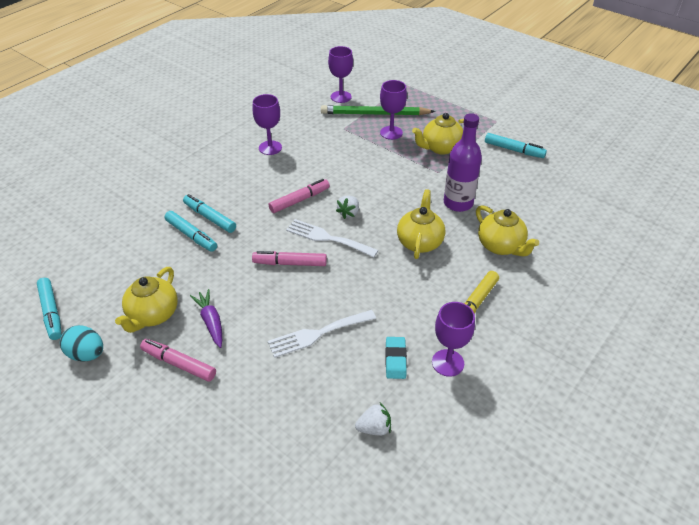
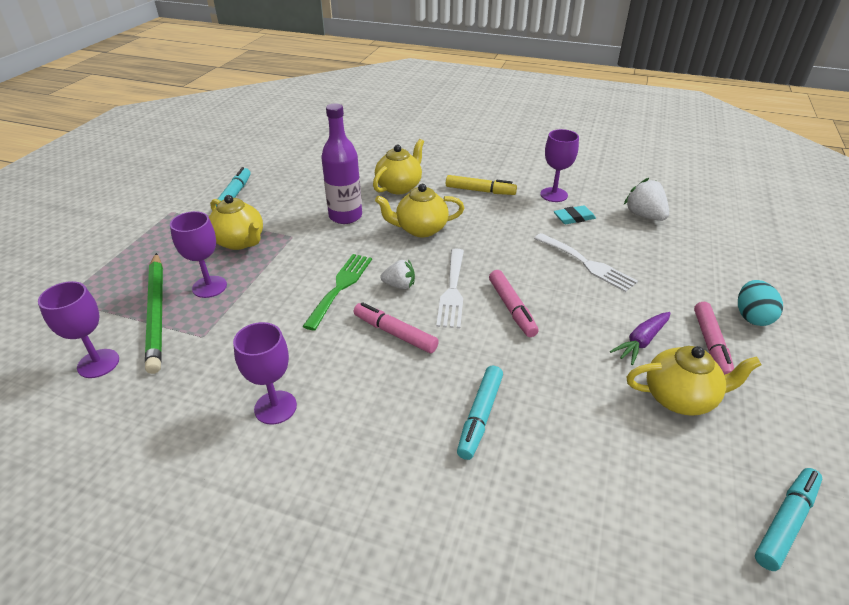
camera: 110 degrees left, 5 degrees down
turquoise egg [60,325,103,362] -> turquoise egg moved to [738,280,783,326]
turquoise marker [164,211,217,252] -> none
white strawberry [355,403,391,436] -> white strawberry [624,178,669,221], size x1.51
none -> green fork [302,254,372,331]

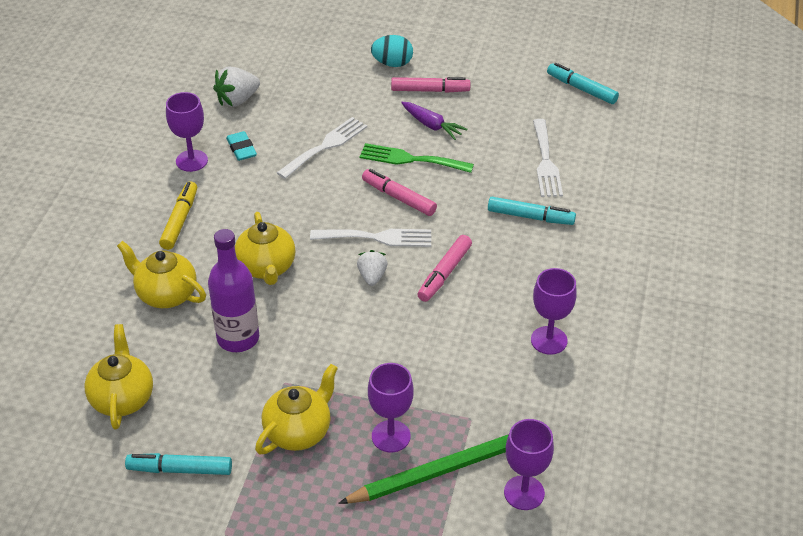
camera: 95 degrees left, 5 degrees up
green fork [302,254,372,331] -> green fork moved to [360,143,474,173]
pink marker [489,270,539,337] -> pink marker turned 120 degrees counterclockwise [362,169,437,216]
yellow teapot [626,346,762,416] -> yellow teapot moved to [84,324,153,430]
none -> white fork [533,119,563,197]

